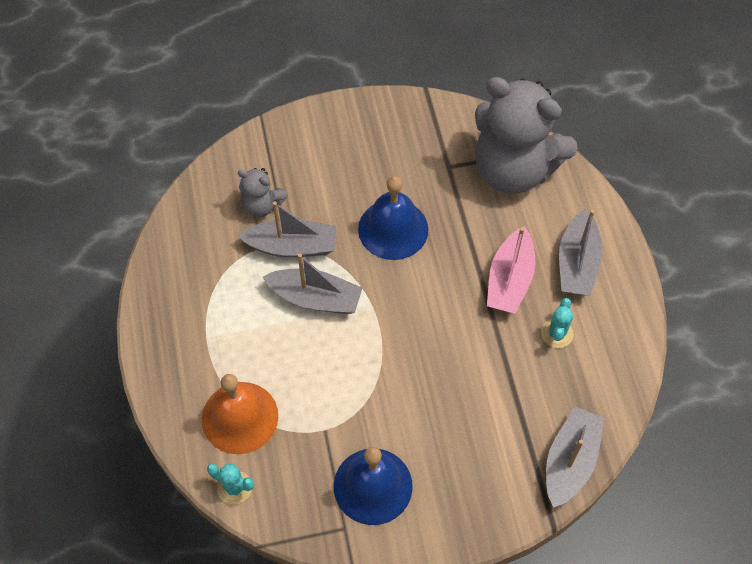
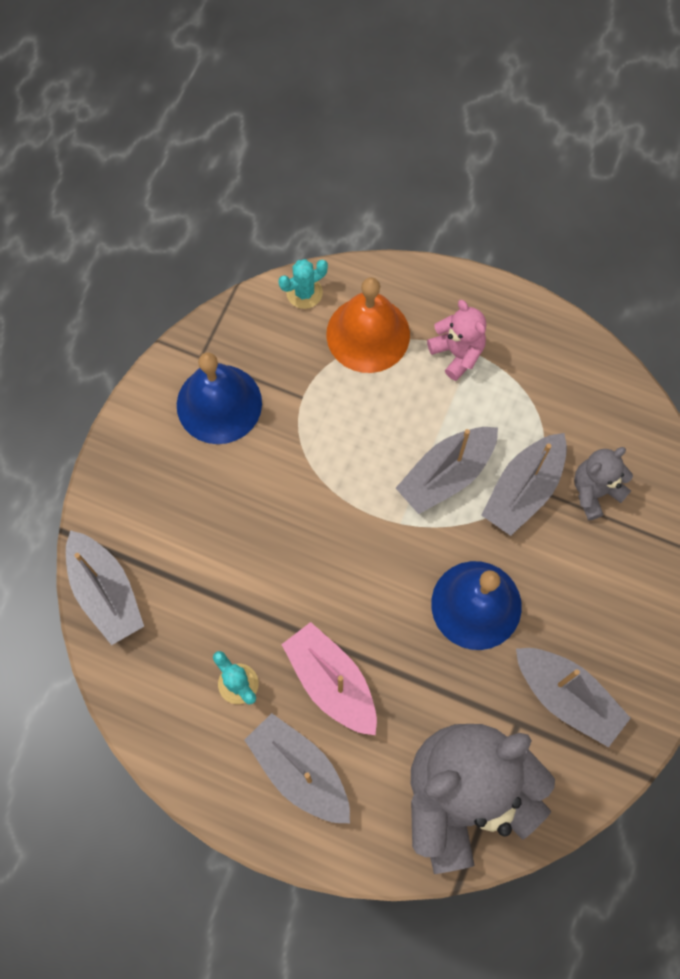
camera: 125 degrees right, 10 degrees up
none -> pink teddy bear [427,300,486,381]
none -> grey boat [516,648,631,747]

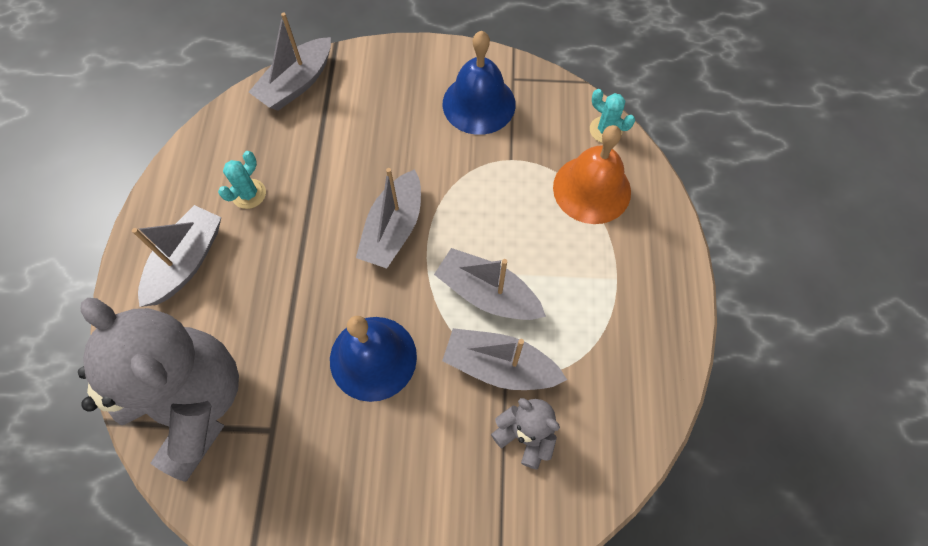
camera: 70 degrees right, 5 degrees down
pink boat [281,622,377,735] -> none
pink teddy bear [427,300,486,381] -> none
grey boat [516,648,631,747] -> grey boat moved to [356,168,421,269]

